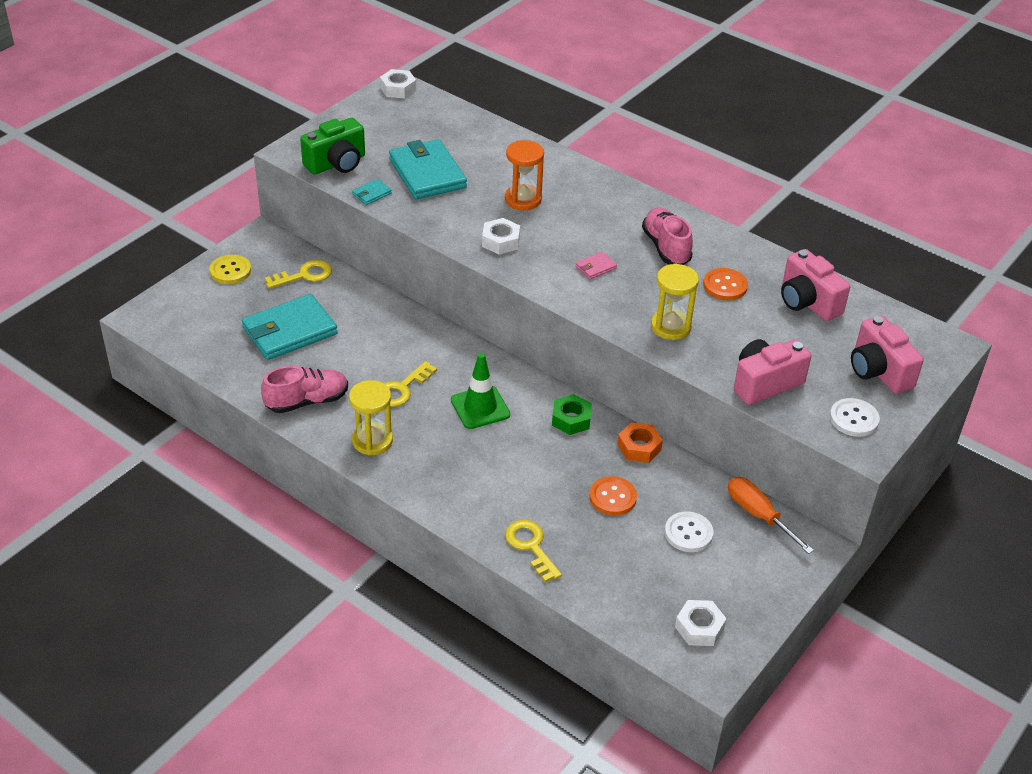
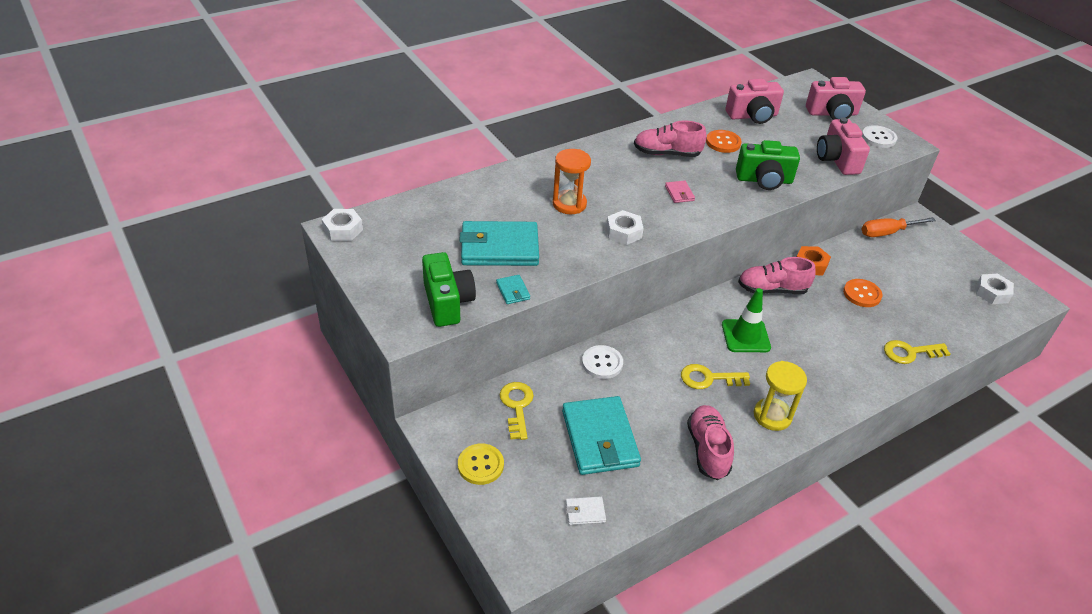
camera: 70 degrees left, 0 degrees up
yellow key [384,361,437,407] -> yellow key turned 120 degrees clockwise [681,364,750,389]
green nut [552,394,592,435] -> pink shoe [738,257,816,294]
yellow hourglass [651,263,699,340] -> green camera [736,140,800,190]
white button [665,511,713,552] -> white button moved to [582,345,623,379]
none -> white wallet [566,496,606,525]

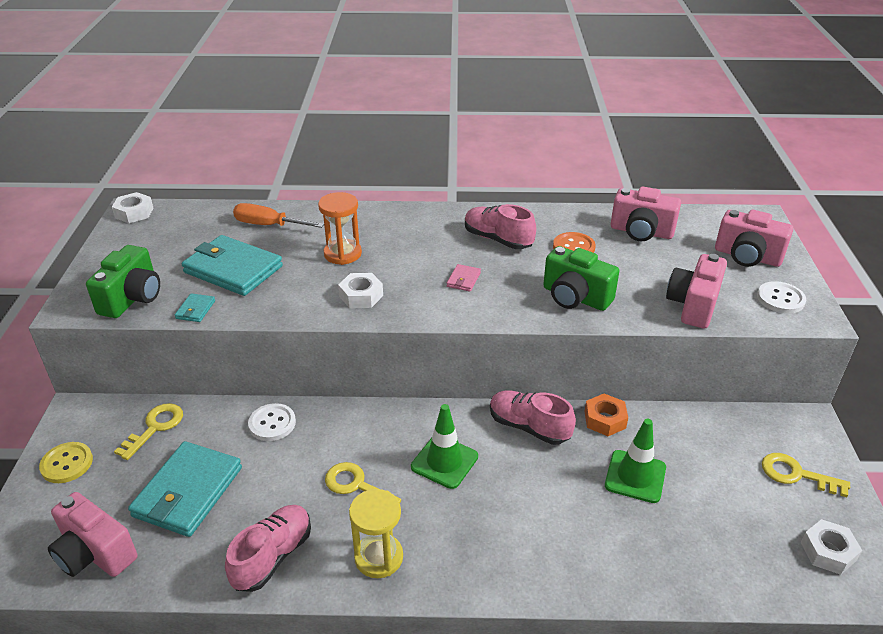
camera: 35 degrees right, 5 degrees down
white wallet [566,496,606,525] -> pink camera [48,492,138,577]
orange button [843,279,882,307] -> green traffic cone [605,419,666,503]
orange screwdriver [862,217,936,237] -> orange screwdriver moved to [233,203,324,228]
yellow key [884,340,950,364] -> yellow key moved to [762,453,850,497]

